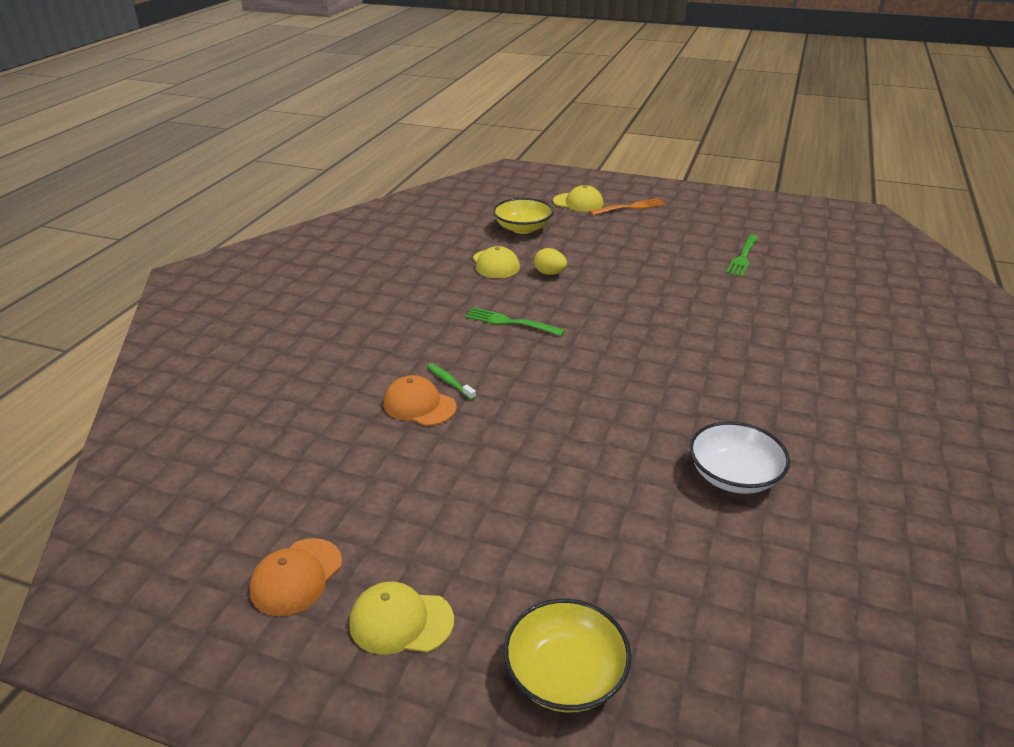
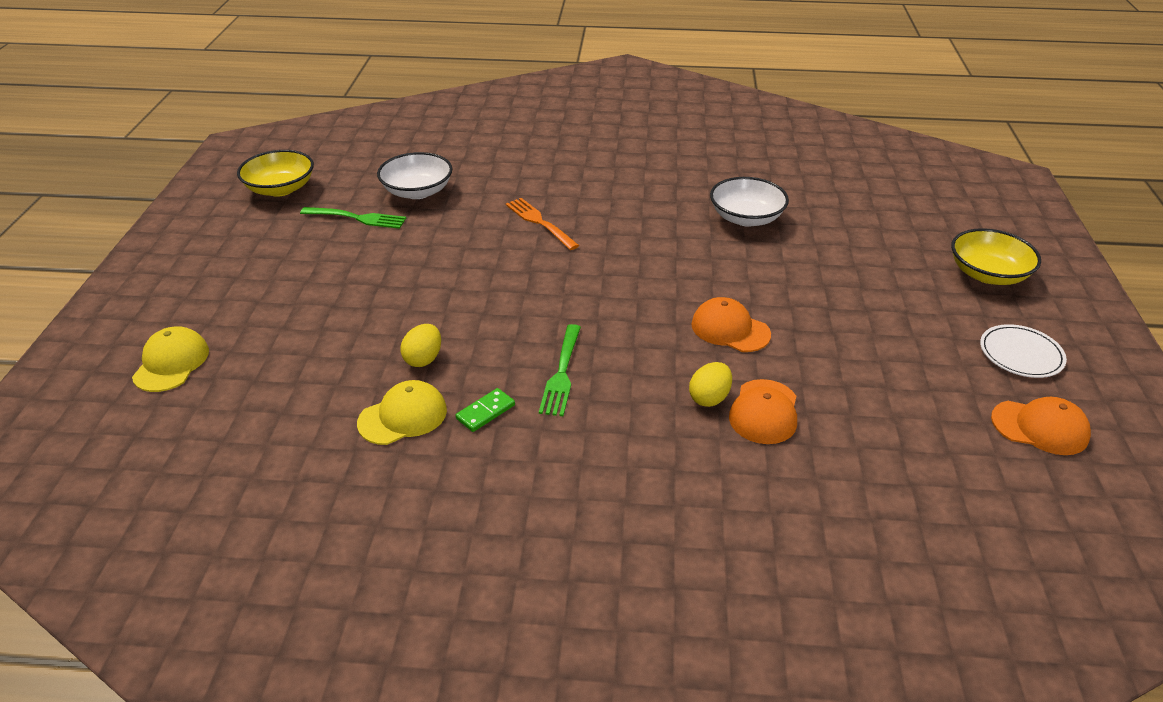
camera: 105 degrees left, 5 degrees up
yellow cap [349,582,454,655] -> white plate [980,324,1067,378]
green toothbrush [427,363,476,400] -> yellow egg [689,362,732,407]
yellow bowl [493,198,554,234] -> yellow bowl moved to [237,150,314,197]
orange fork [590,198,666,215] -> orange fork moved to [506,198,579,250]
none -> white bowl [377,152,452,199]
none -> green domino [456,388,515,432]
none -> orange cap [691,297,771,352]

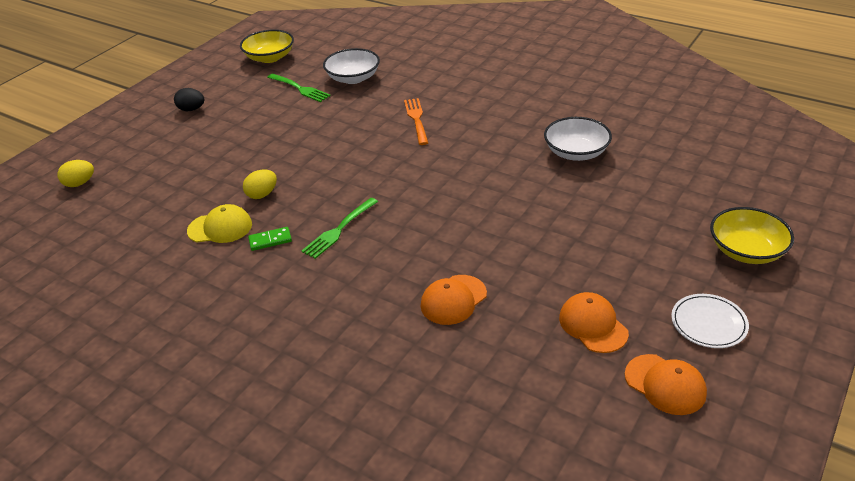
camera: 30 degrees right, 0 degrees up
yellow cap [132,326,209,392] -> none
yellow egg [689,362,732,407] -> yellow egg moved to [57,160,94,187]
orange cap [691,297,771,352] -> orange cap moved to [559,292,629,353]
none -> black egg [174,88,204,111]

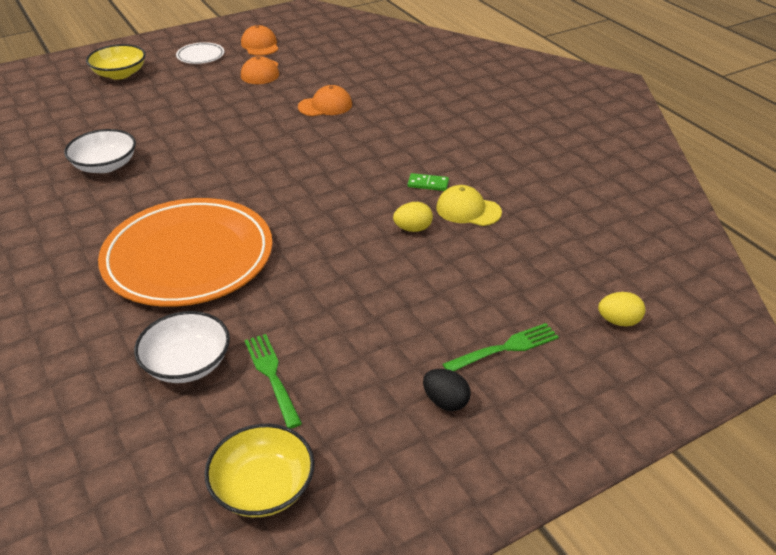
camera: 155 degrees left, 0 degrees up
green fork [302,198,378,259] -> green fork moved to [443,323,559,371]
orange fork [404,98,428,145] -> orange plate [98,198,273,307]

